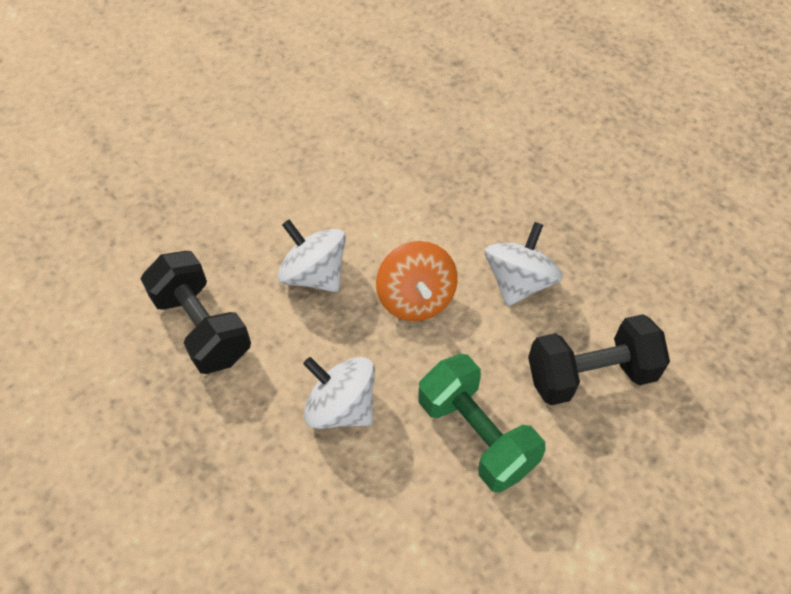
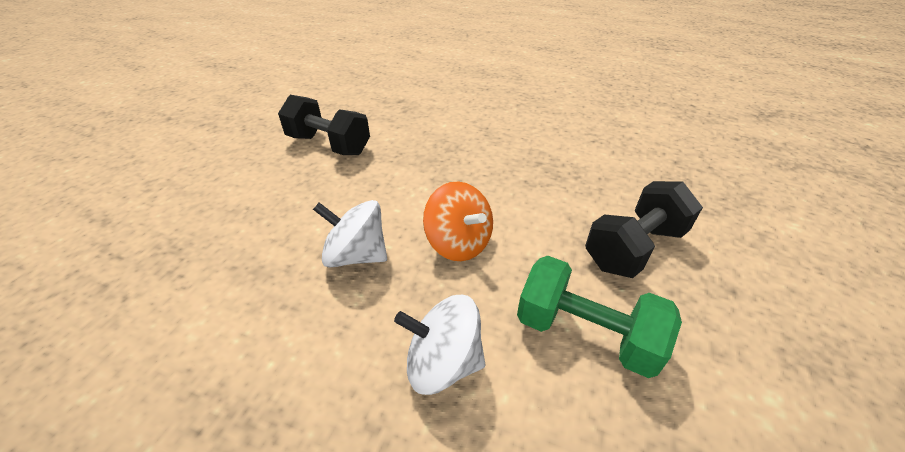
camera: 25 degrees left, 15 degrees down
black dumbbell [141,251,251,374] -> black dumbbell moved to [278,95,370,155]
white spinning top [485,222,563,307] -> none

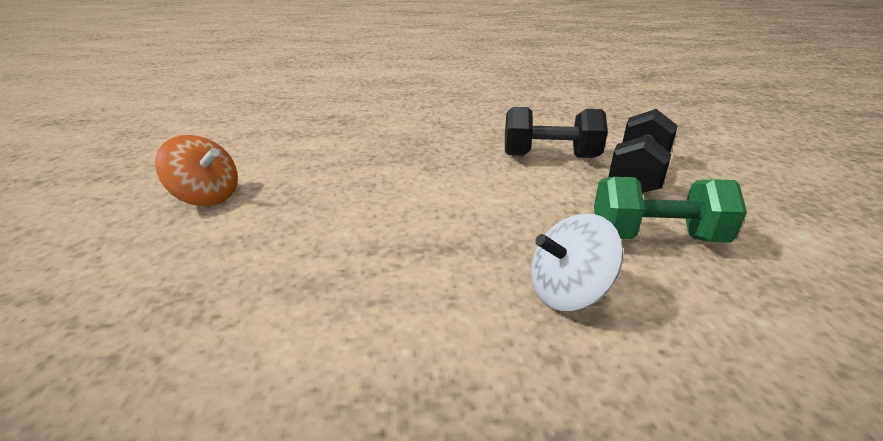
camera: 25 degrees left, 10 degrees down
black dumbbell [278,95,370,155] -> black dumbbell moved to [505,107,608,158]
white spinning top [313,200,387,268] -> none
orange spinning top [423,182,493,261] -> orange spinning top moved to [155,135,238,206]

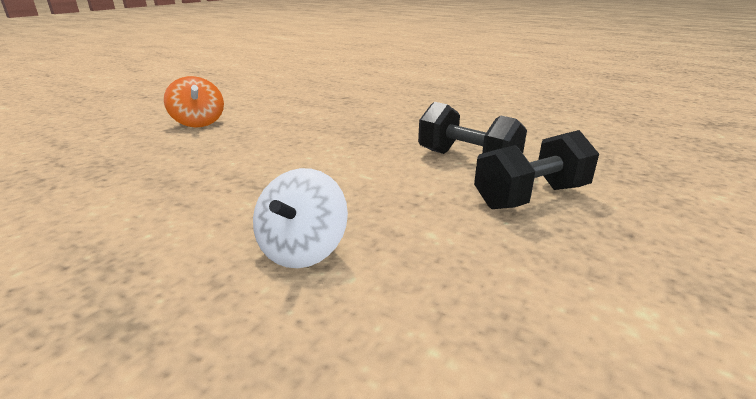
camera: 35 degrees right, 5 degrees down
white spinning top [531,214,623,311] -> white spinning top turned 90 degrees counterclockwise [253,168,348,268]
green dumbbell [594,177,747,243] -> none

